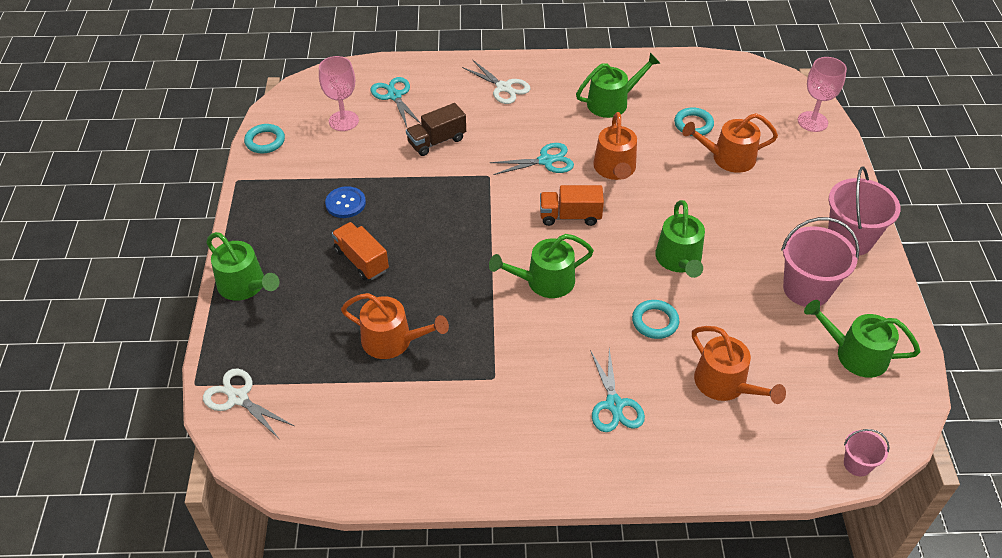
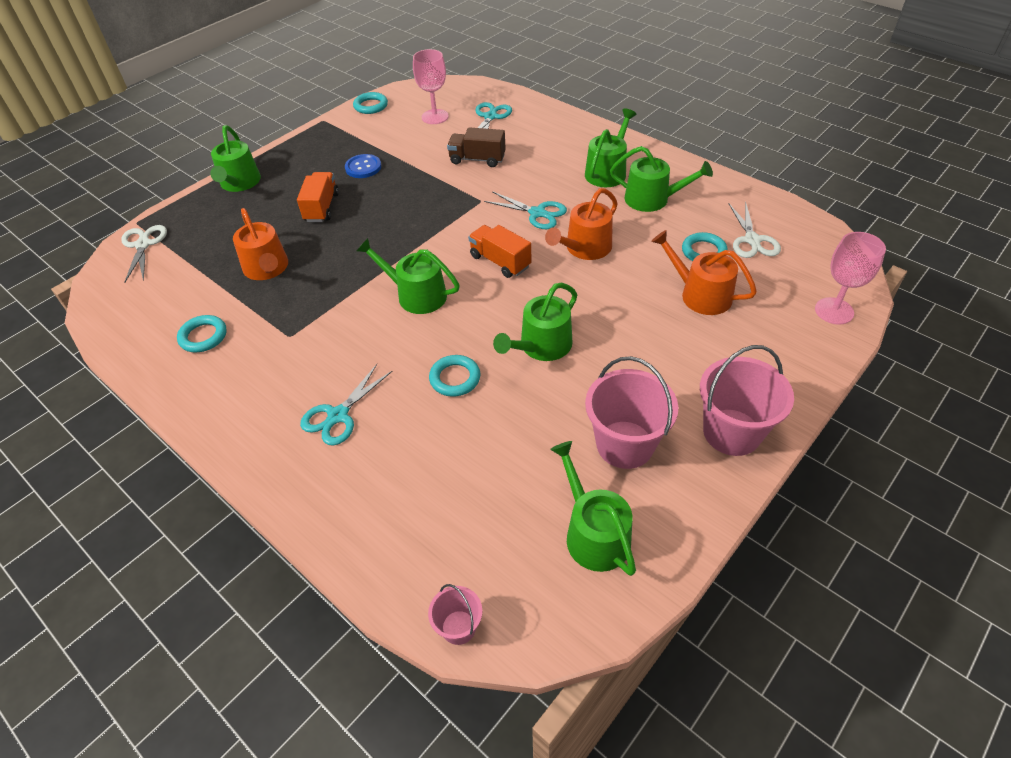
camera: 45 degrees right, 0 degrees up
white scissors [462,60,530,104] -> white scissors moved to [729,201,781,258]
orange watering can [692,326,786,404] -> none
none -> turquoise ring [177,315,227,352]
none -> green watering can [585,109,637,187]

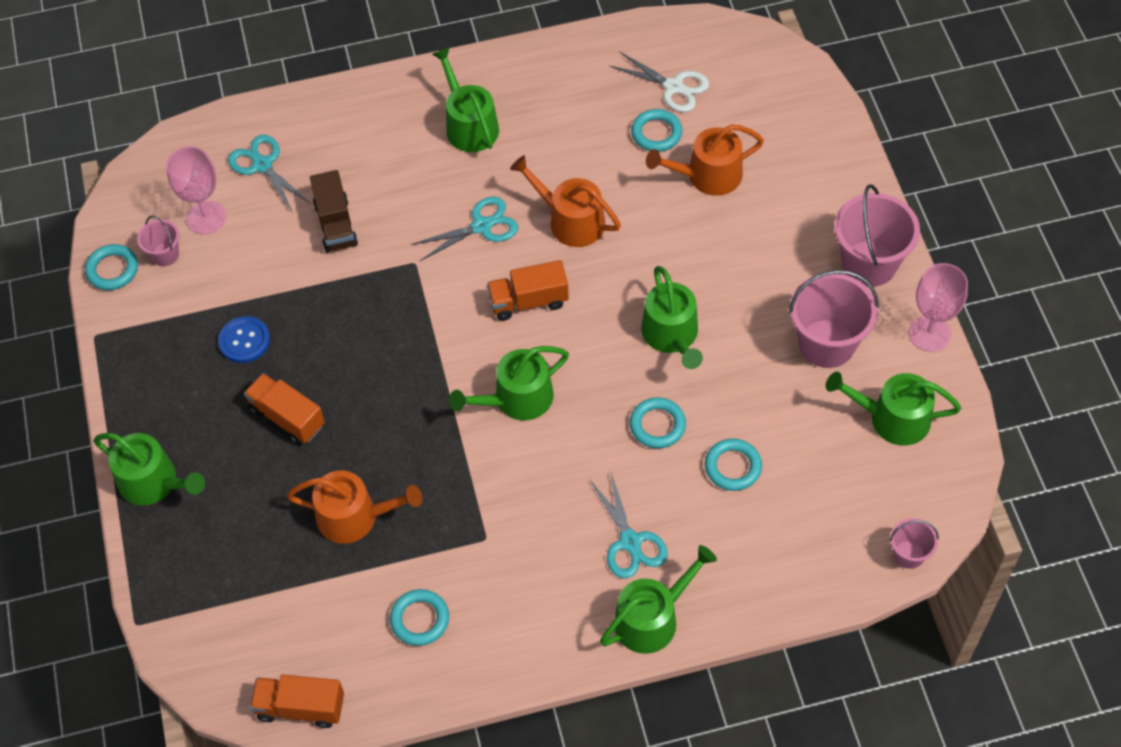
camera: 55 degrees left, 10 degrees up
white scissors [121,225,167,283] -> none
brown truck [447,127,506,167] -> brown truck turned 60 degrees counterclockwise [310,170,358,253]
orange watering can [545,188,618,260] -> orange watering can turned 135 degrees clockwise [510,155,621,247]
green watering can [610,146,713,212] -> green watering can moved to [600,545,717,654]
pink goblet [815,232,886,325] -> pink goblet moved to [909,263,968,352]
none -> pink bucket [137,216,179,266]
none -> orange truck [250,674,344,728]
none -> turquoise ring [705,439,762,491]

